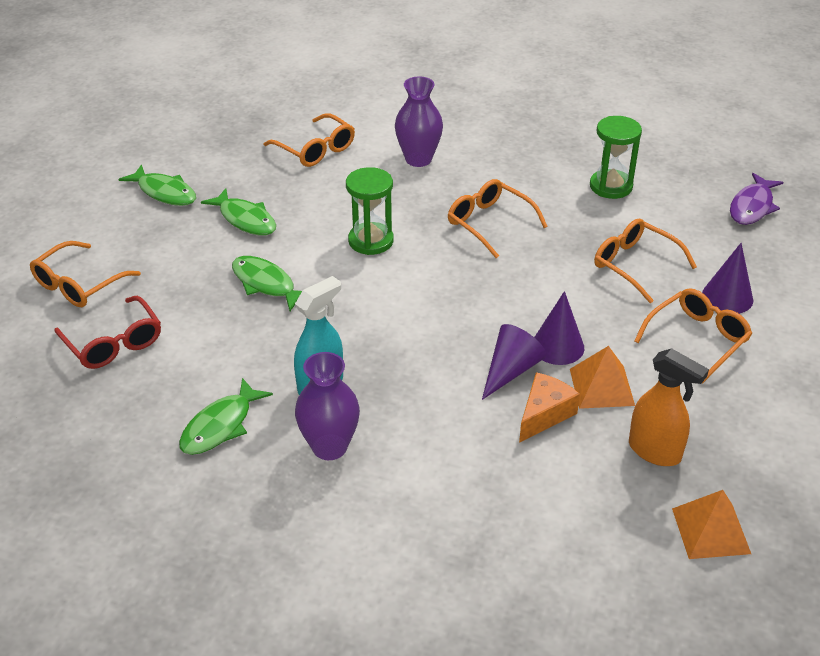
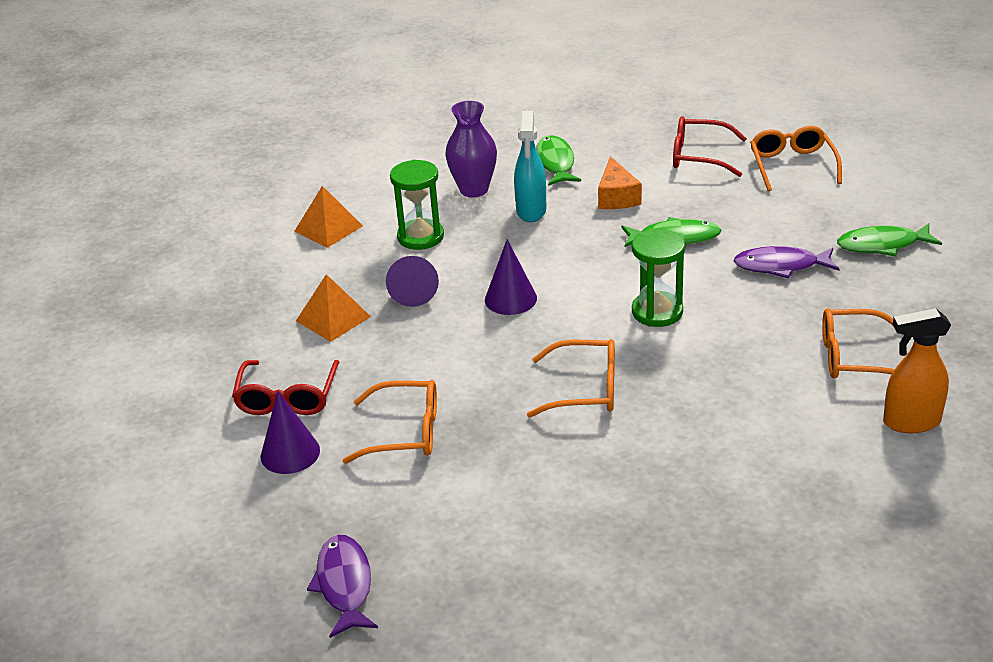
camera: 140 degrees right, 5 degrees down
green fish [201,189,276,236] -> purple fish [734,246,839,279]
purple vase [395,77,443,167] -> none
orange cheese [519,372,580,443] -> orange cheese moved to [598,156,642,209]
purple cone [534,291,584,365] -> purple cone moved to [485,239,537,315]
green hourglass [590,116,642,199] -> green hourglass moved to [390,160,444,250]
orange spray bottle [629,348,709,466] -> orange spray bottle moved to [883,308,951,434]
orange glasses [634,288,752,384] -> red glasses [232,360,339,415]
orange pyramid [672,490,751,559] -> orange pyramid moved to [295,186,363,248]

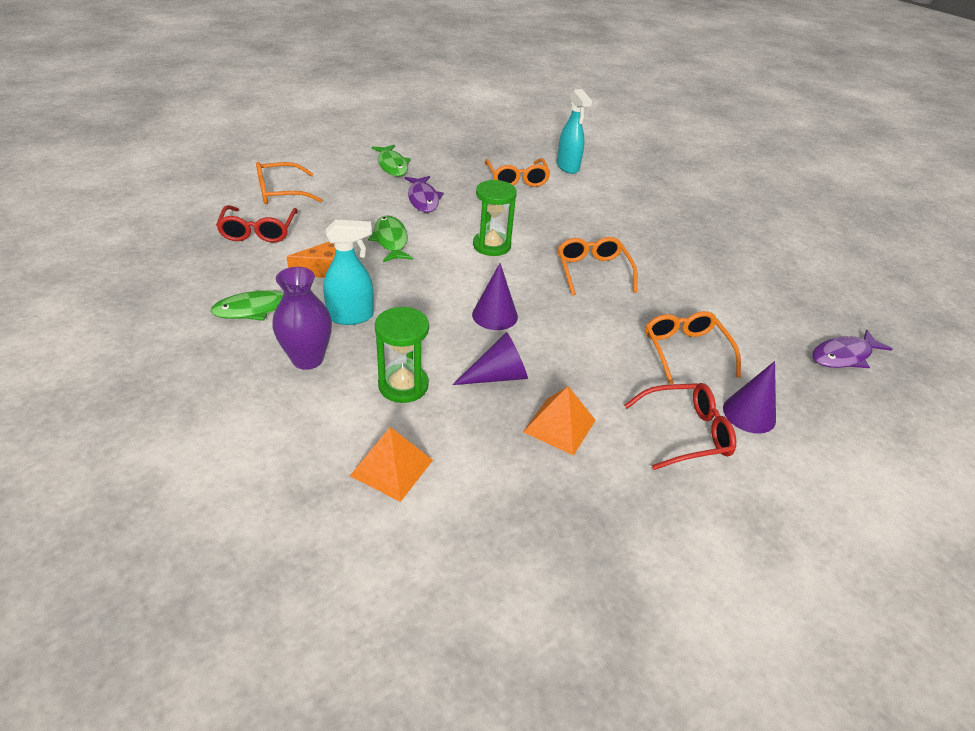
camera: 110 degrees left, 5 degrees up
orange spray bottle [883,308,951,434] -> turquoise spray bottle [557,89,592,174]

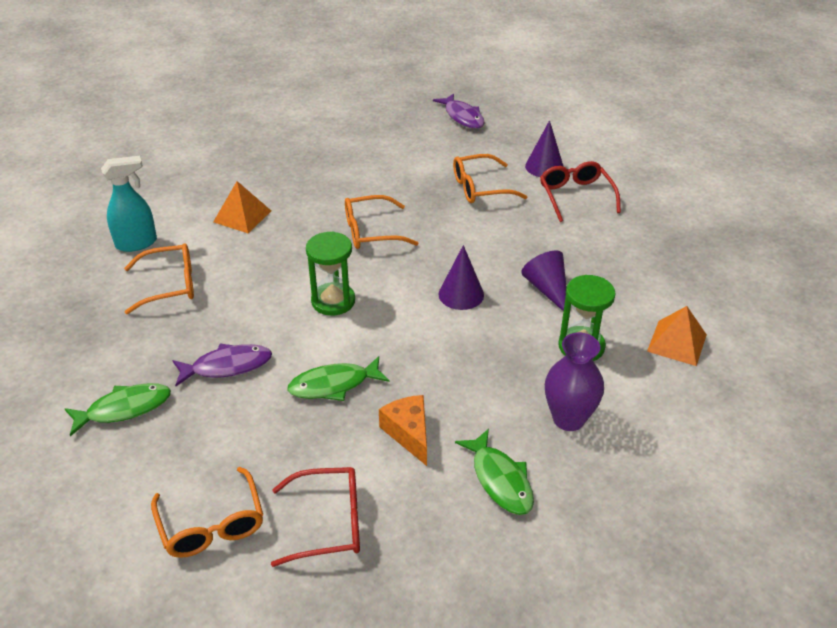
camera: 90 degrees left, 0 degrees up
turquoise spray bottle [323,220,374,325] -> none
orange pyramid [523,386,596,456] -> orange pyramid moved to [213,181,271,233]

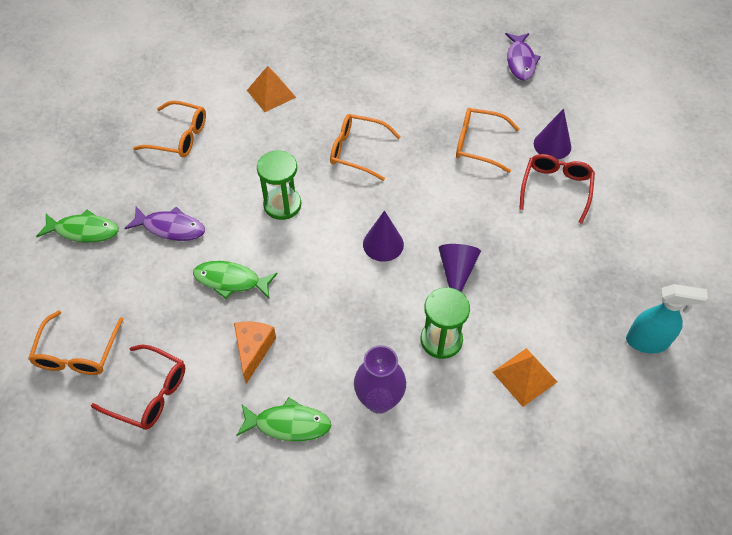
camera: 30 degrees right, 15 degrees up
turquoise spray bottle [101,156,157,252] -> turquoise spray bottle moved to [626,284,708,353]
green fish [455,429,534,515] -> green fish turned 90 degrees counterclockwise [236,397,332,441]

